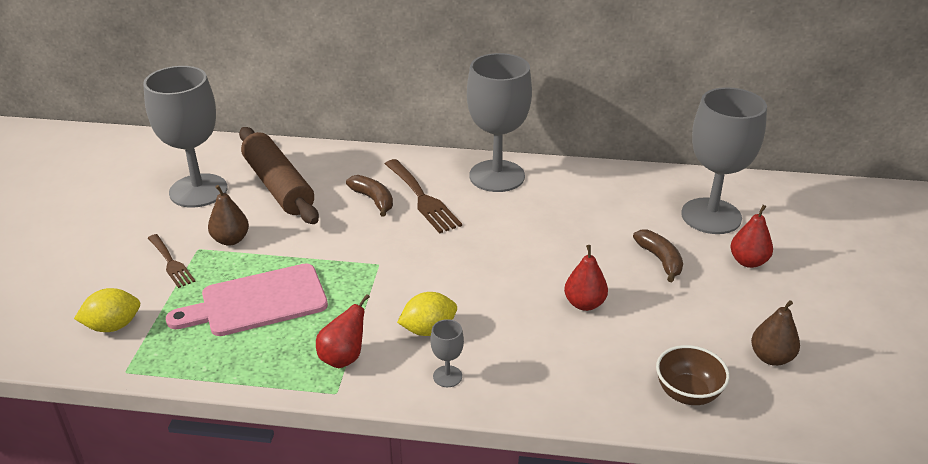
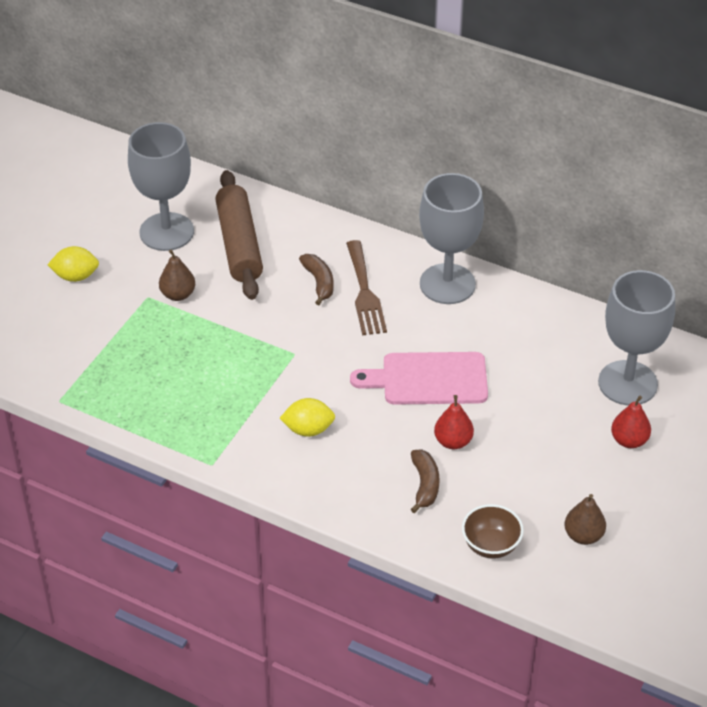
camera: 20 degrees right, 10 degrees up
yellow lemon [74,288,140,332] -> yellow lemon moved to [48,246,99,282]
brown fork [148,234,196,288] -> none
pink cutting board [166,264,328,336] -> pink cutting board moved to [350,352,488,405]
red pear [316,294,370,368] -> none
grey goblet [430,319,464,387] -> none
brown banana [633,230,683,282] -> brown banana moved to [411,450,439,513]

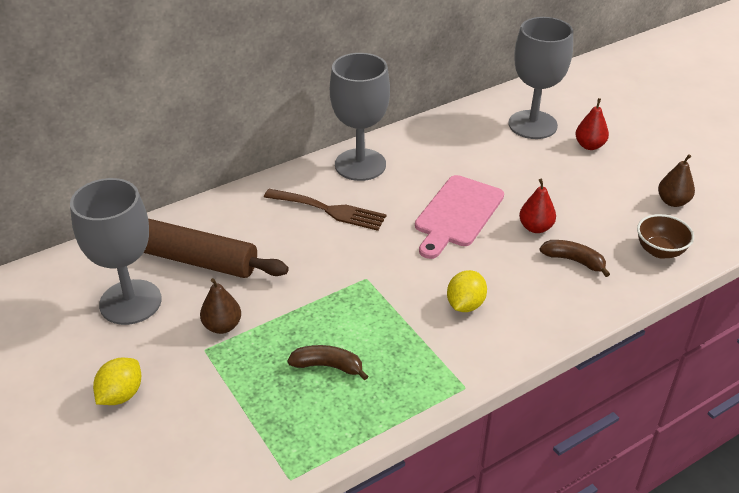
camera: 60 degrees left, 5 degrees down
brown banana [299,254,334,305] -> brown banana moved to [287,345,368,380]

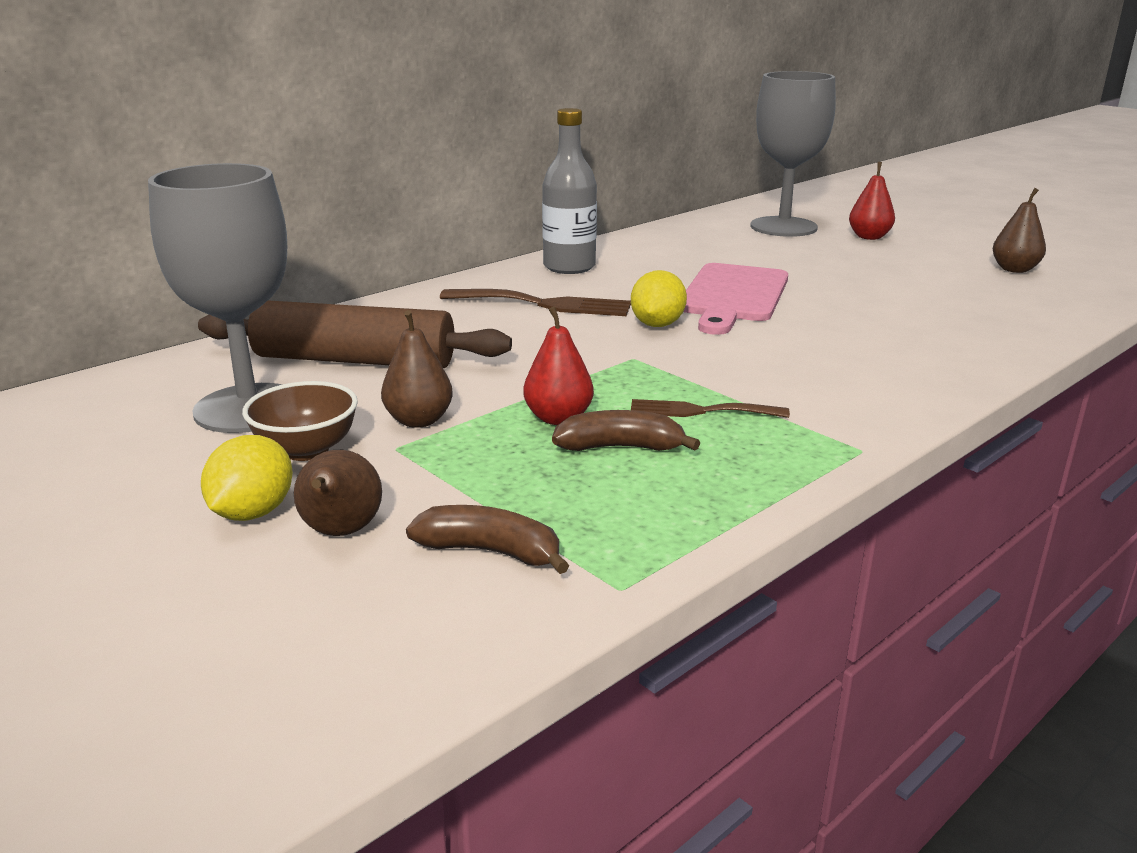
camera: 10 degrees left, 15 degrees down
grey goblet [330,53,390,181] -> grey bottle [542,108,597,274]
yellow lemon [447,270,487,312] -> yellow lemon moved to [631,270,687,327]
red pear [519,179,556,233] -> red pear moved to [523,307,594,425]
brown banana [539,240,610,277] -> brown banana moved to [406,505,569,574]
brown bowl [637,214,694,259] -> brown bowl moved to [242,381,358,461]
none -> brown pear [294,450,382,536]
none -> brown fork [631,399,790,418]

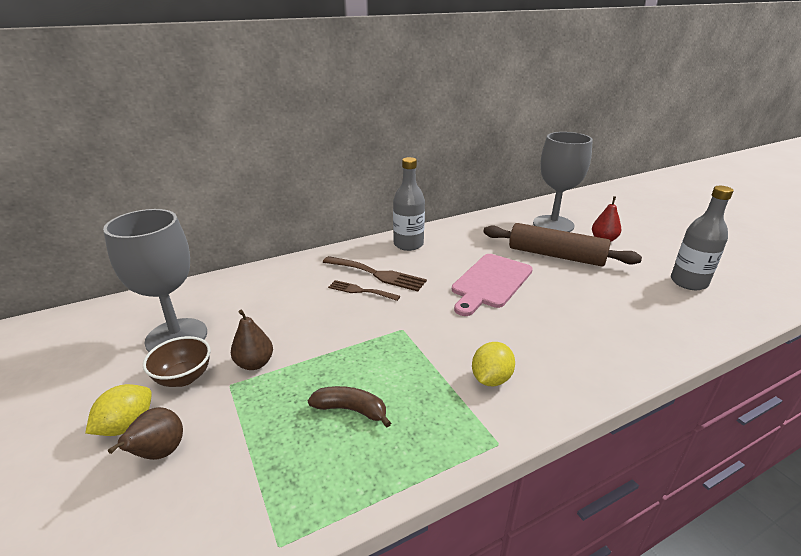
camera: 15 degrees right, 5 degrees up
brown rolling pin [198,300,512,368] -> brown rolling pin moved to [483,223,642,266]
brown banana [406,505,569,574] -> none
red pear [523,307,594,425] -> none
yellow lemon [631,270,687,327] -> yellow lemon moved to [472,342,515,386]
brown fork [631,399,790,418] -> brown fork moved to [328,280,400,301]
brown pear [993,188,1046,273] -> grey bottle [671,186,734,290]

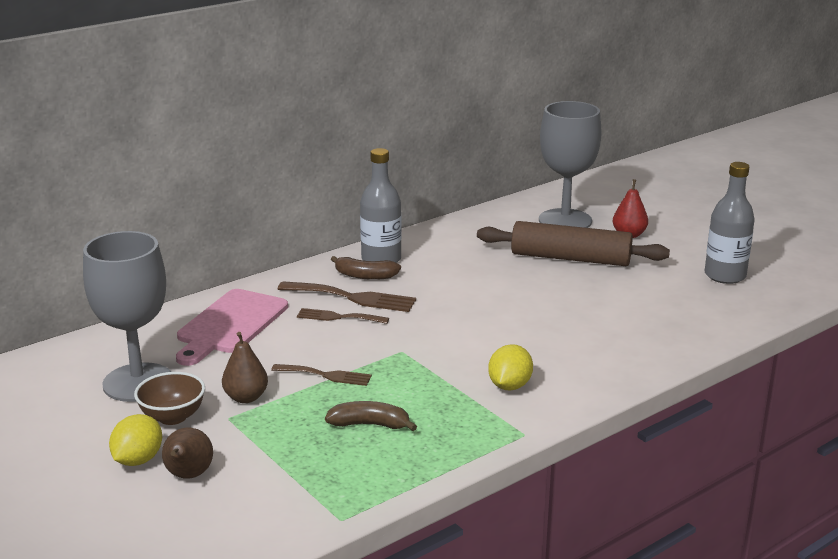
camera: 10 degrees left, 5 degrees down
pink cutting board [452,254,533,316] -> pink cutting board moved to [176,289,288,366]
none -> brown fork [271,364,372,386]
none -> brown banana [331,256,401,280]

